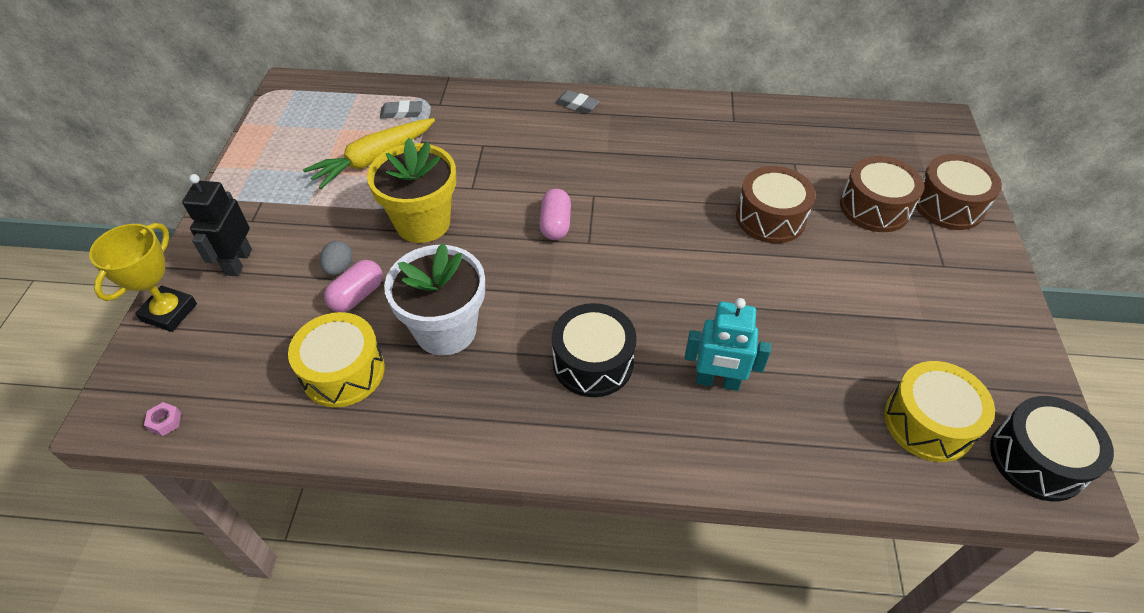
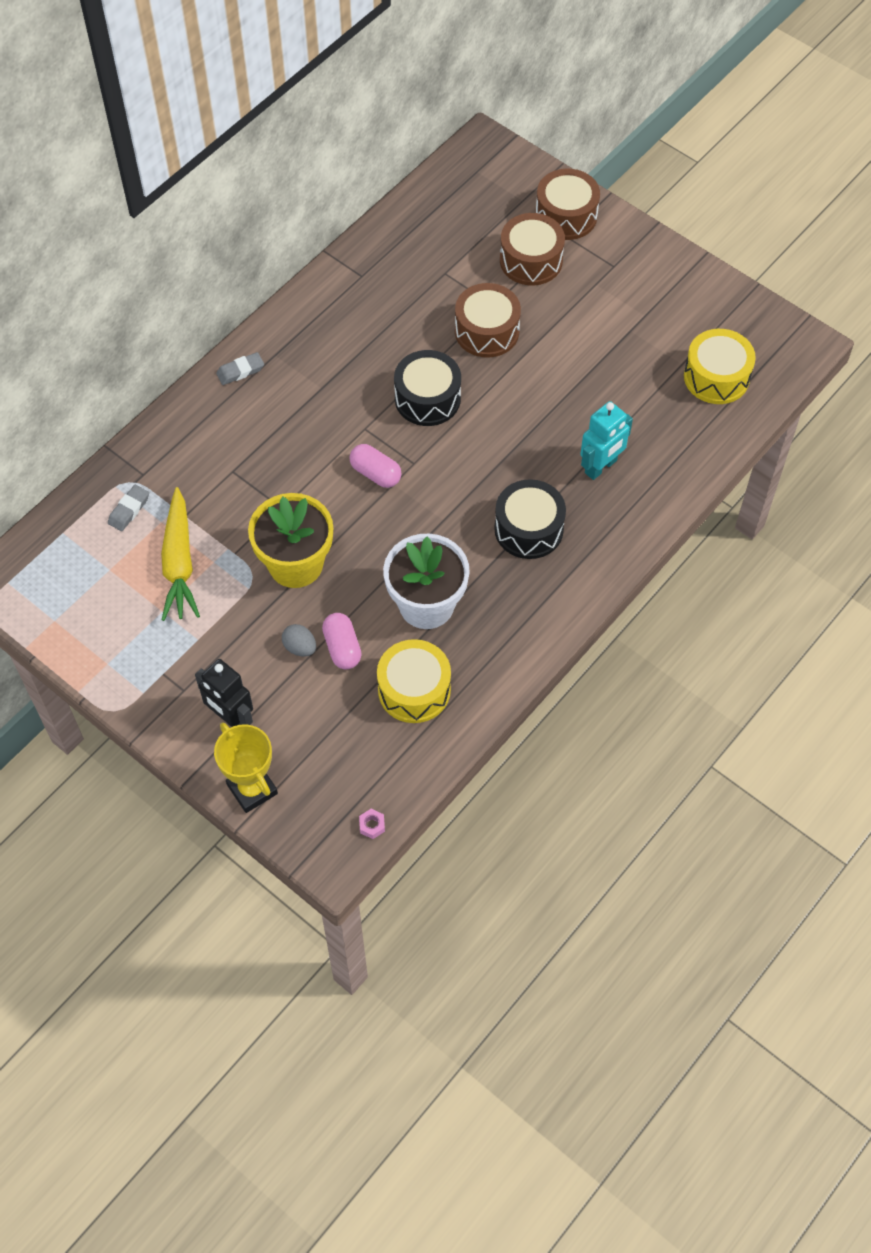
camera: 55 degrees left, 10 degrees up
black drum [990,396,1114,501] -> black drum moved to [394,350,461,426]

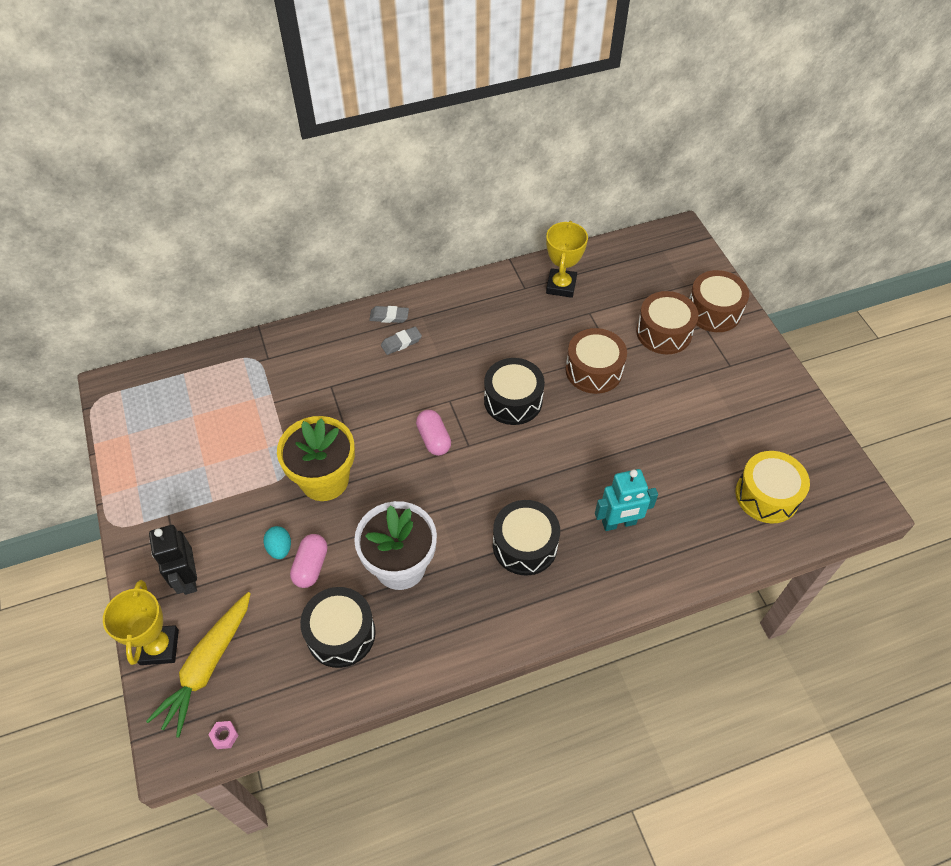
camera: 30 degrees right, 5 degrees down
grey eraser [108,485,149,531] -> grey eraser moved to [381,327,422,355]
yellow carrot [161,487,200,621] -> yellow carrot moved to [146,592,251,738]
grey egg [282,624,316,657] -> turquoise egg [263,526,291,559]
yellow drum [377,639,451,723] -> black drum [300,587,376,668]
none -> yellow trophy [546,221,588,298]

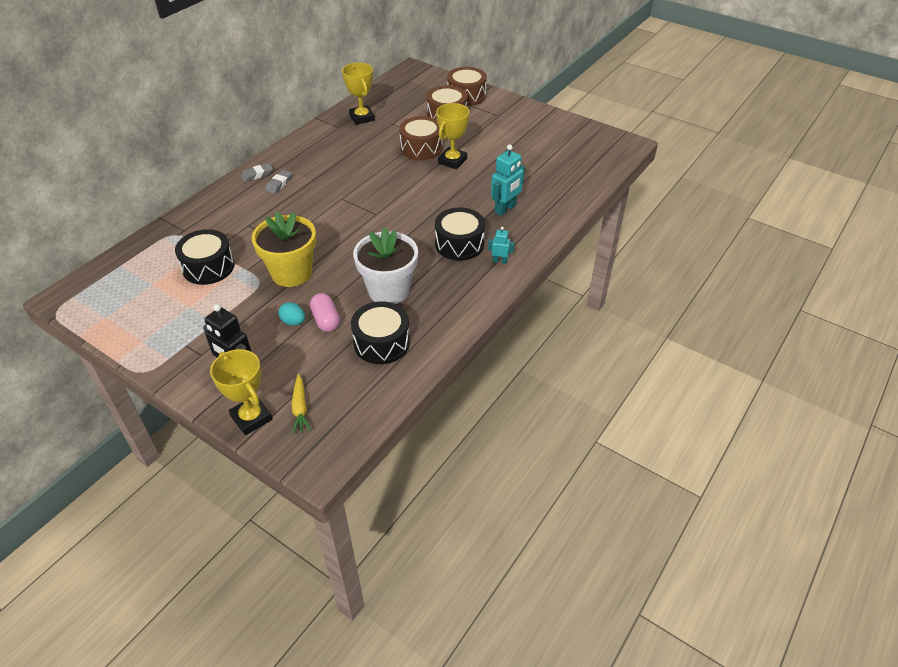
camera: 35 degrees left, 10 degrees down
yellow carrot [146,592,251,738] -> yellow carrot [291,374,311,434], size x0.56
pink nut [208,721,239,749] -> none
pink capsule [416,410,451,456] -> none
black drum [484,358,545,425] -> black drum moved to [175,229,234,285]
yellow drum [736,451,810,523] -> none
none -> yellow trophy [436,103,470,169]
none -> turquoise robot [488,227,514,264]

